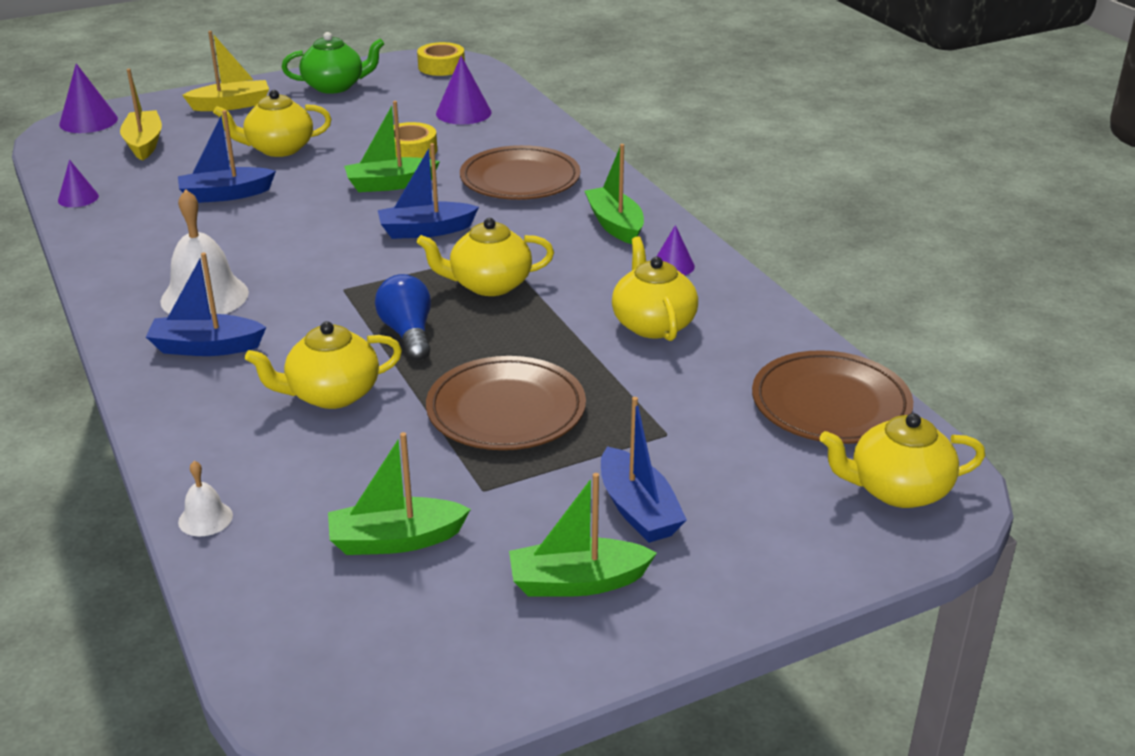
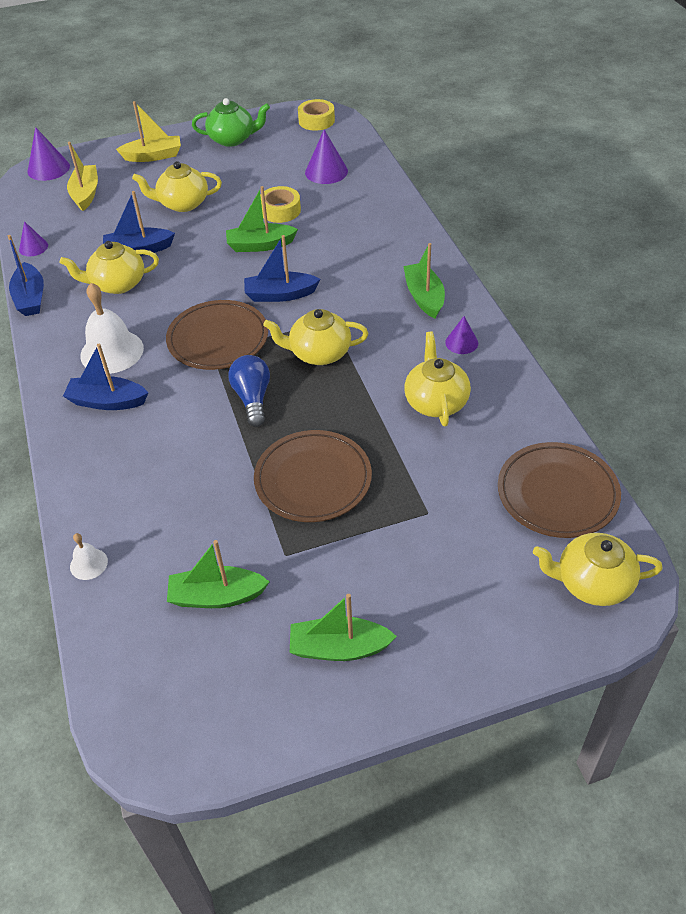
camera: 10 degrees right, 15 degrees up
yellow teapot [245,321,402,409] -> yellow teapot moved to [60,241,159,294]
brown plate [460,145,580,200] -> brown plate moved to [166,300,268,370]
blue boat [601,397,687,543] -> blue boat moved to [8,235,44,316]

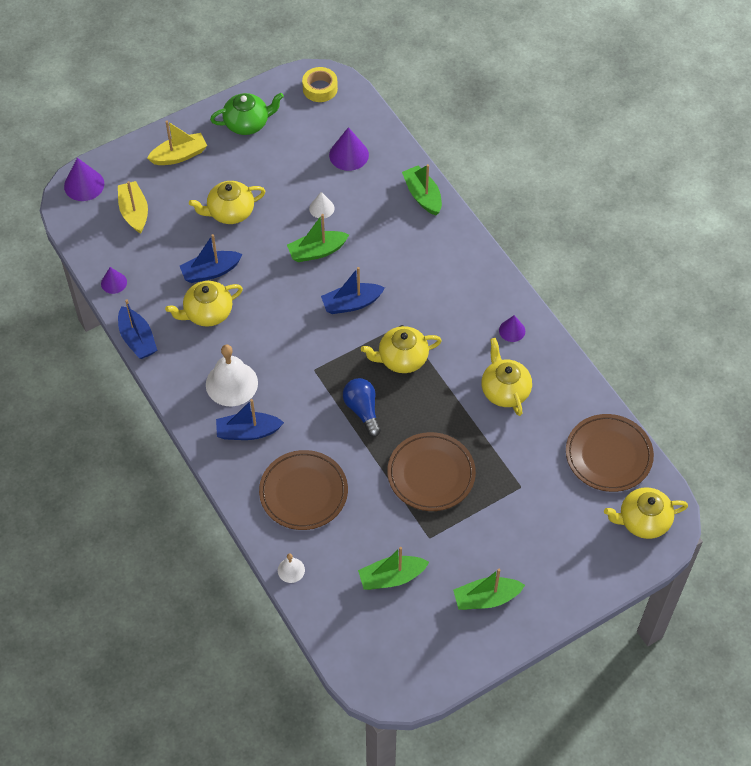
camera: 15 degrees left, 10 degrees up
brown plate [166,300,268,370] -> brown plate moved to [259,450,348,530]
yellow tape [260,186,301,223] -> white cone [309,192,335,218]
green boat [403,243,445,319] -> green boat moved to [402,164,442,215]

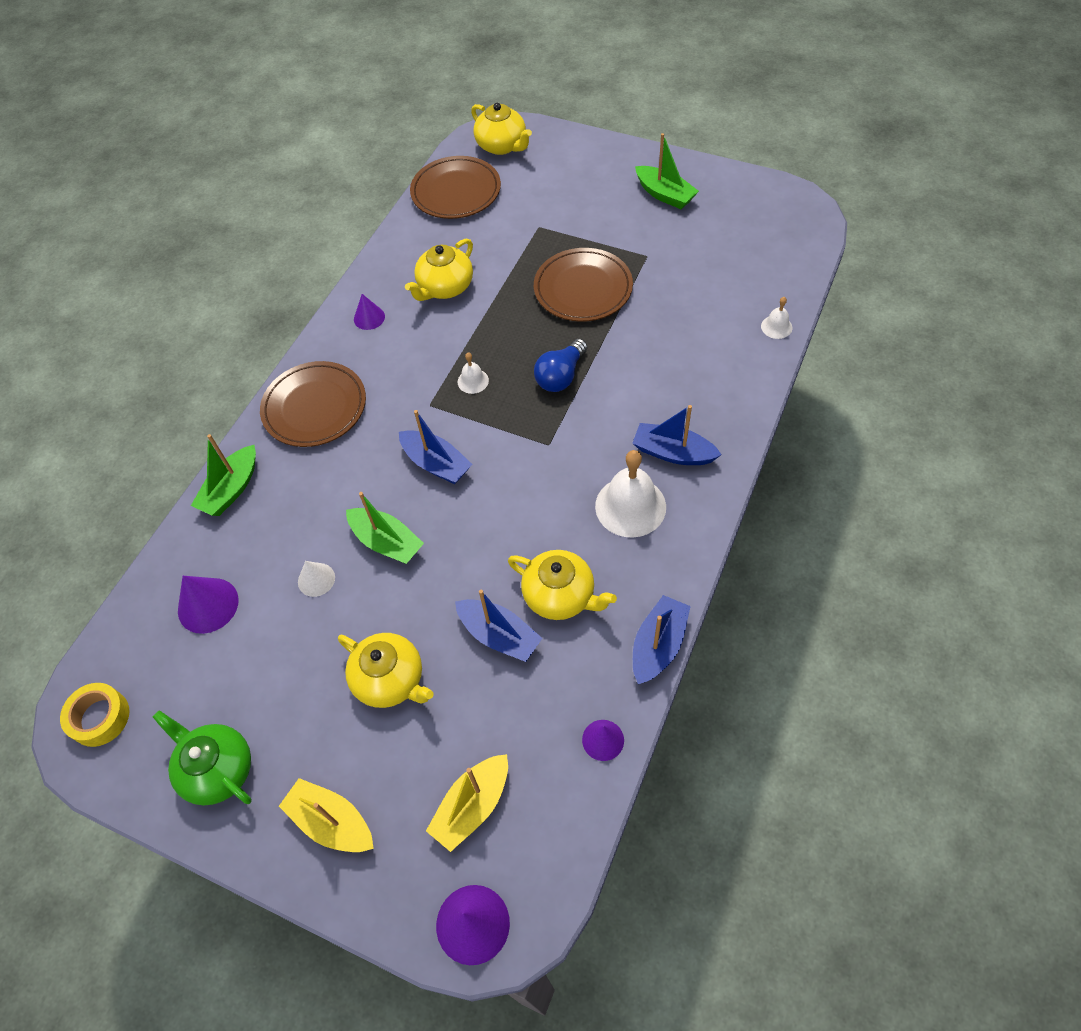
camera: 120 degrees left, 0 degrees up
blue boat [216,399,284,440] -> blue boat turned 150 degrees clockwise [633,405,722,465]
brown plate [259,450,348,530] -> brown plate moved to [260,361,366,447]
green boat [358,547,429,590] -> none
yellow teapot [361,326,442,373] -> white bell [458,353,489,394]

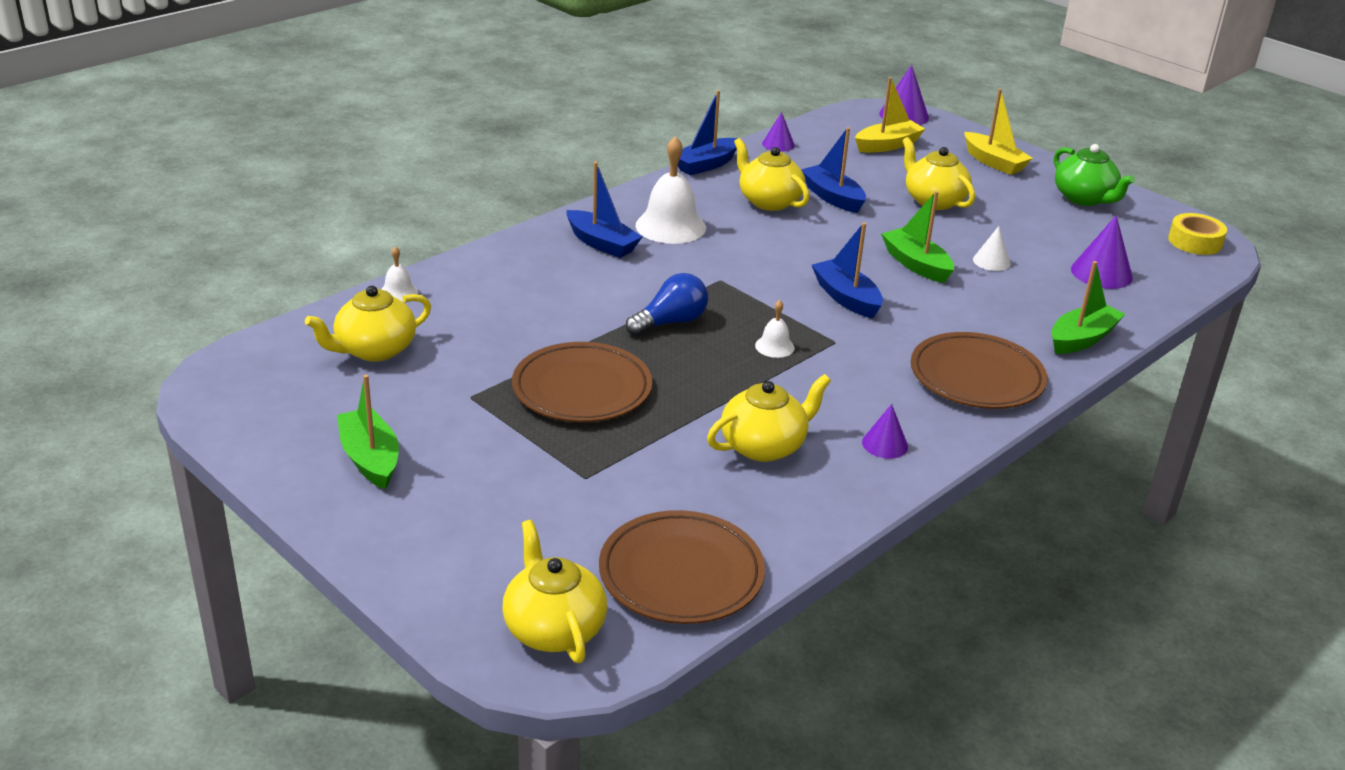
camera: 165 degrees left, 25 degrees down
none -> yellow teapot [305,286,431,362]

